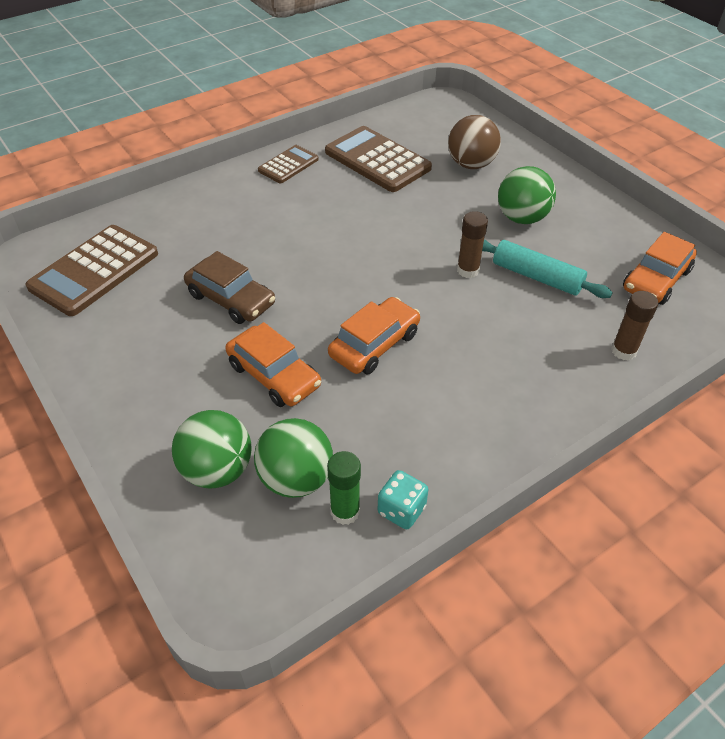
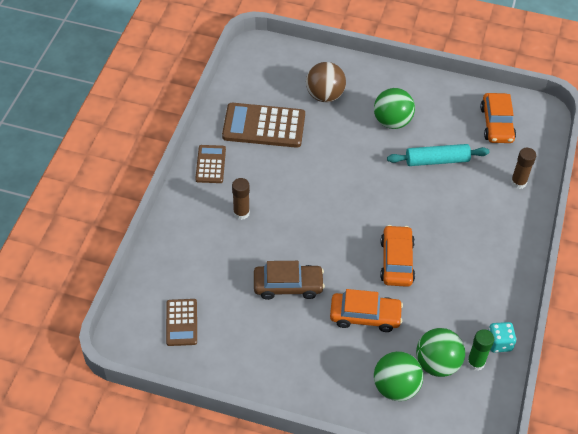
camera: 40 degrees left, 5 degrees up
brown calculator [26,225,158,316] -> brown calculator [166,299,197,346], size x0.57
brown glue stick [457,211,488,278] -> brown glue stick moved to [232,178,250,220]

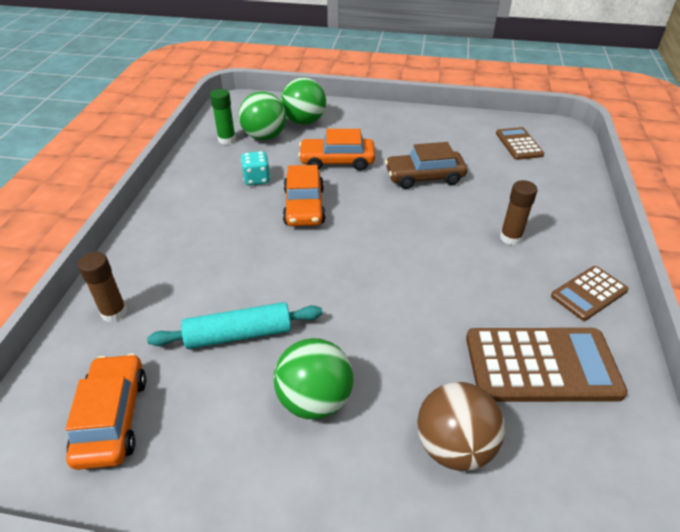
camera: 175 degrees right, 10 degrees down
brown calculator [195,145,226,183] -> brown calculator turned 60 degrees clockwise [551,266,629,321]
turquoise dice [488,322,517,353] -> turquoise dice moved to [241,151,270,185]

